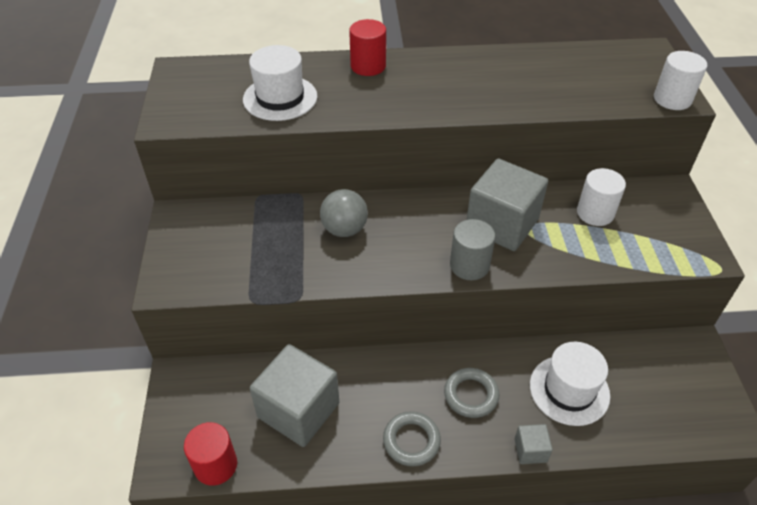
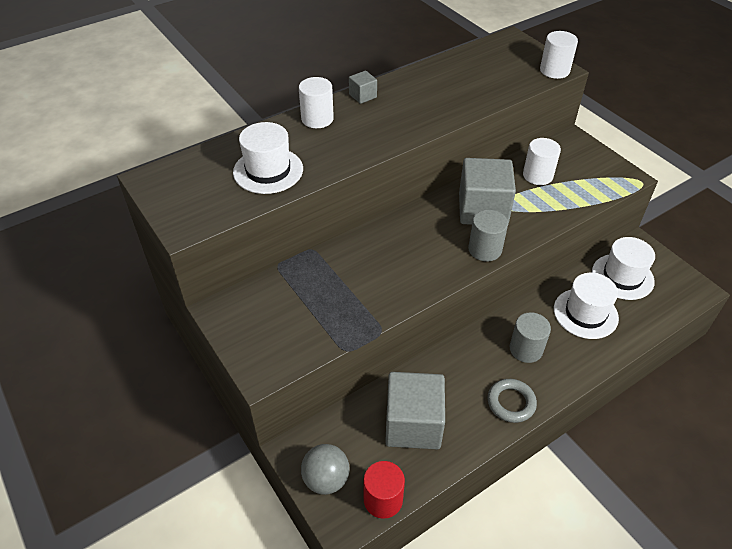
camera: 30 degrees left, 0 degrees up
grey ball [320,189,368,237] -> grey ball moved to [301,444,349,495]
red cylinder [349,19,386,76] -> white cylinder [299,77,334,128]
grey ring [444,368,499,418] -> grey cylinder [510,312,551,363]
grey cube [514,424,553,464] -> grey cube moved to [349,71,377,104]
none -> white hat [592,237,655,300]

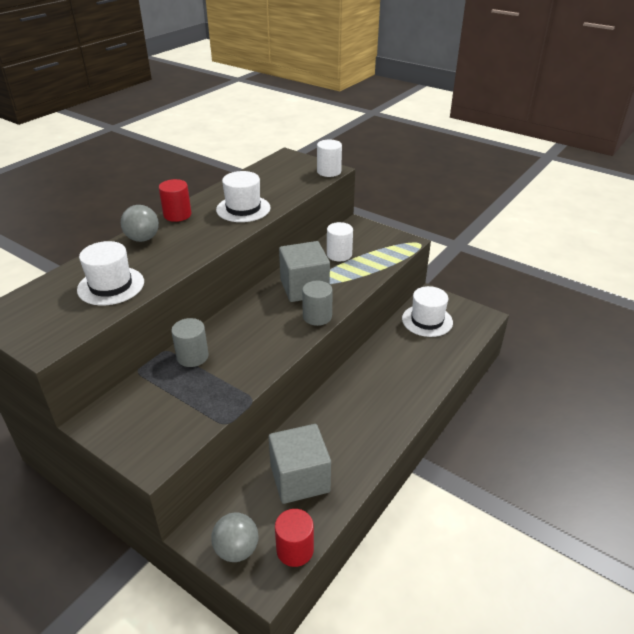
camera: 20 degrees left, 10 degrees down
white cylinder [299,77,334,128] -> grey ball [121,205,159,242]
grey cube [349,71,377,104] -> red cylinder [159,179,191,222]
grey ring [488,379,537,423] -> none
grey cylinder [510,312,551,363] -> grey cylinder moved to [171,318,209,367]
white hat [554,273,619,339] -> white hat moved to [216,171,271,222]

